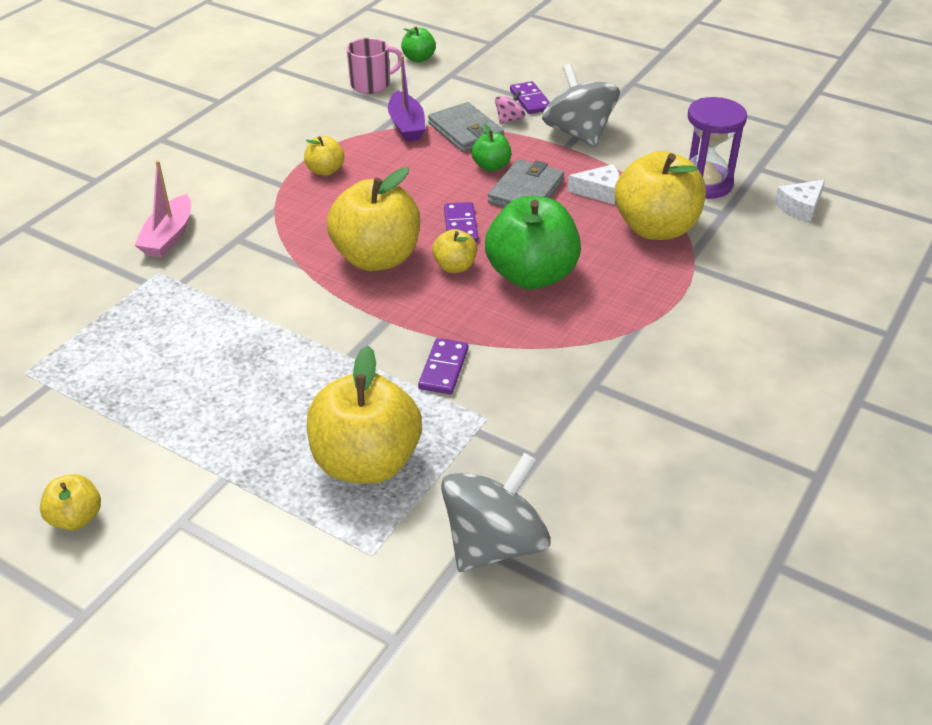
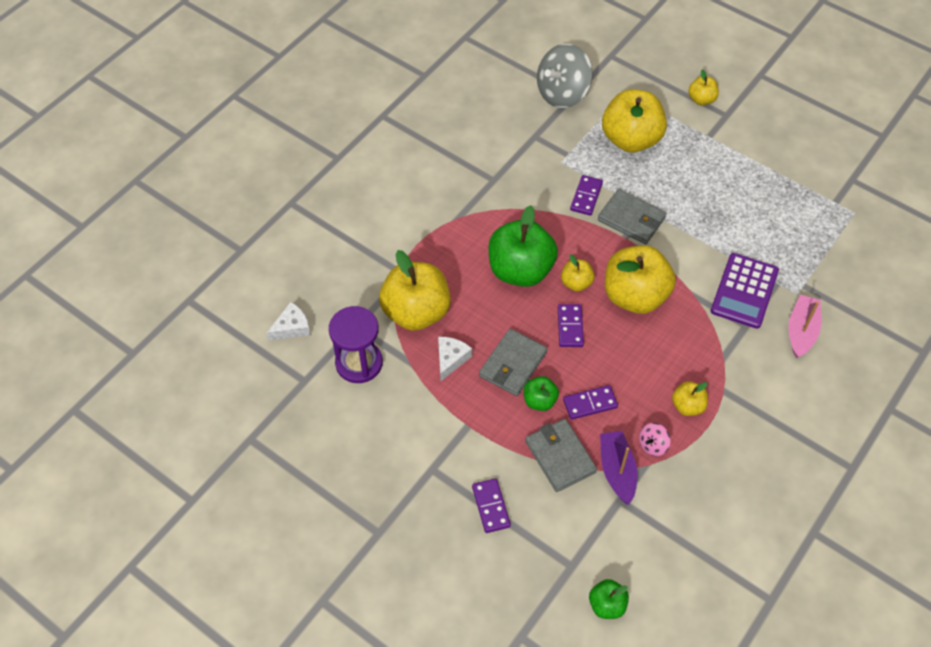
camera: 175 degrees left, 15 degrees up
yellow apple [40,474,101,530] -> yellow apple moved to [688,69,719,105]
pink mug [346,38,403,94] -> none
pink spinning top [495,91,525,124] -> pink spinning top moved to [639,423,671,456]
grey spinning top [542,64,620,148] -> none
white cheese [567,164,620,205] -> white cheese turned 105 degrees clockwise [438,337,472,381]
none -> purple domino [563,385,618,420]
none -> grey wallet [598,189,666,244]
none -> purple calculator [711,253,779,329]

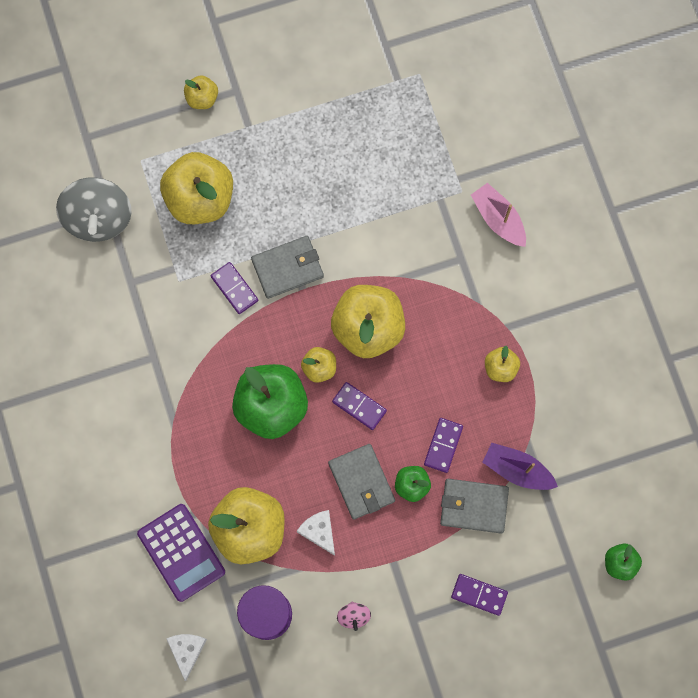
camera: 55 degrees left, 20 degrees up
pink spinning top [639,423,671,456] -> pink spinning top moved to [337,602,371,631]
purple calculator [711,253,779,329] -> purple calculator moved to [137,504,225,602]

